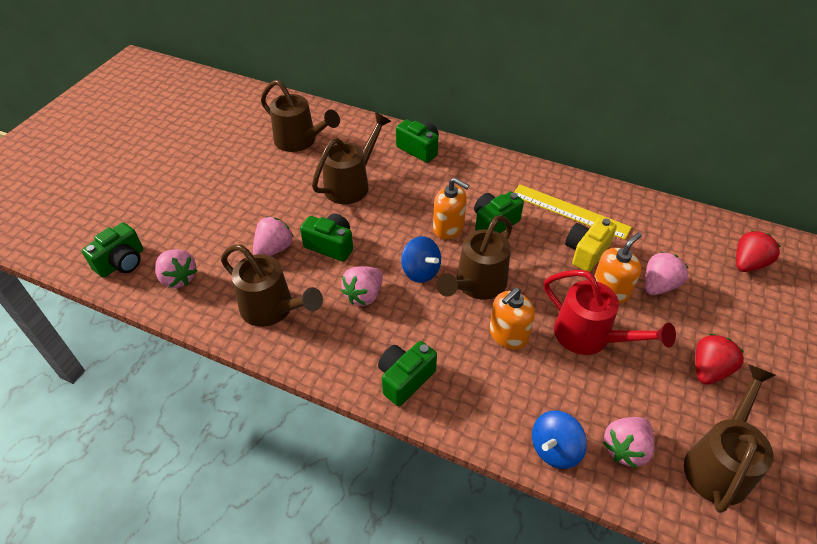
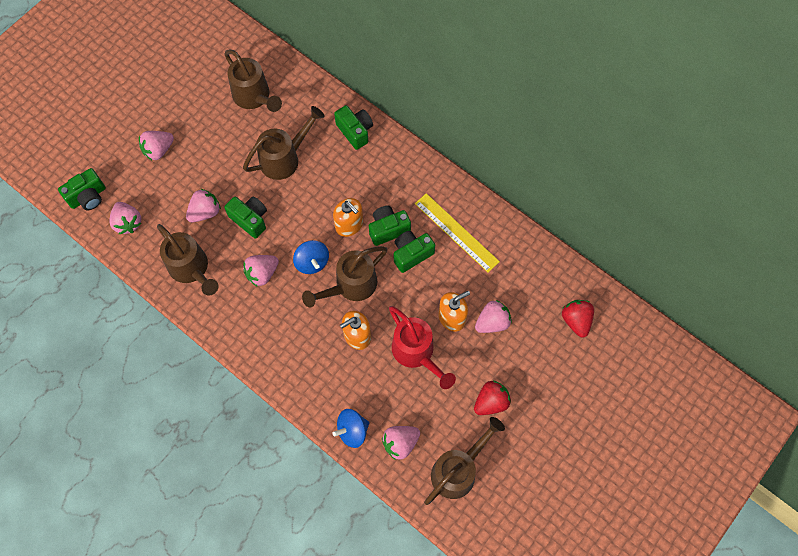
camera: 15 degrees right, 20 degrees up
green camera [378,341,437,406] -> green camera moved to [394,231,435,273]
yellow camera [565,217,617,272] -> none
red strawberry [736,230,781,272] -> red strawberry turned 75 degrees counterclockwise [562,300,594,337]
none -> pink strawberry [139,131,174,160]

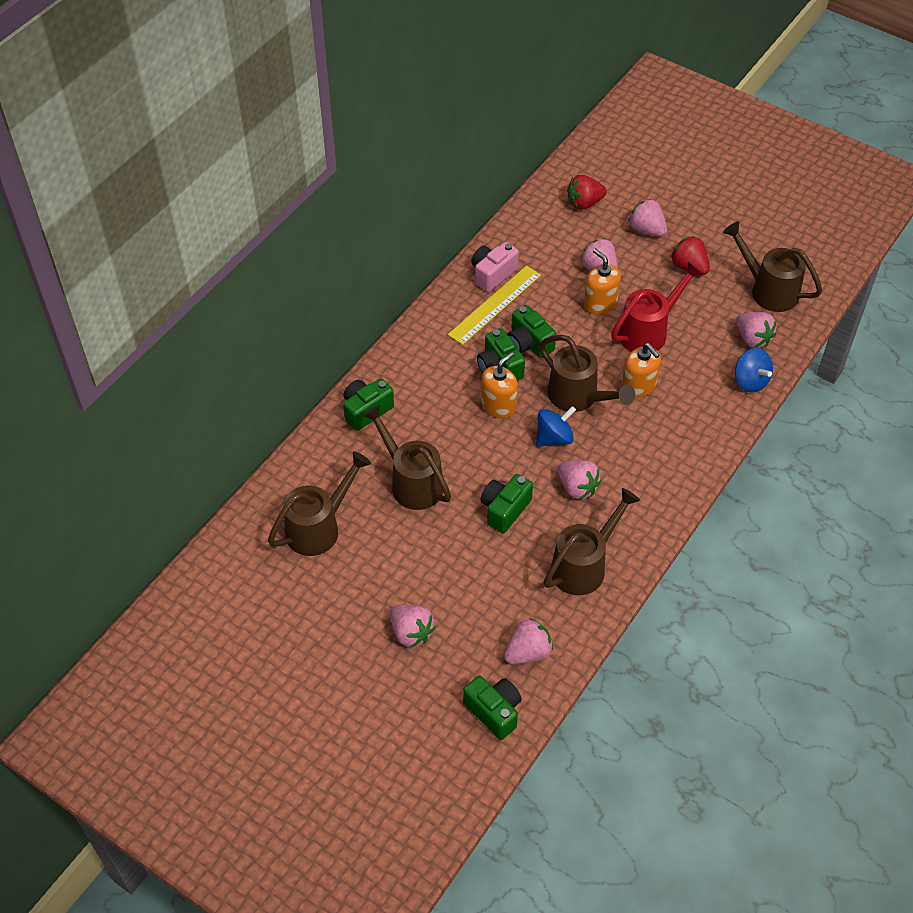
camera: 95 degrees left, 15 degrees down
pink strawberry [186,189,221,222] -> pink strawberry moved to [628,199,667,237]
none -> pink camera [471,242,519,292]

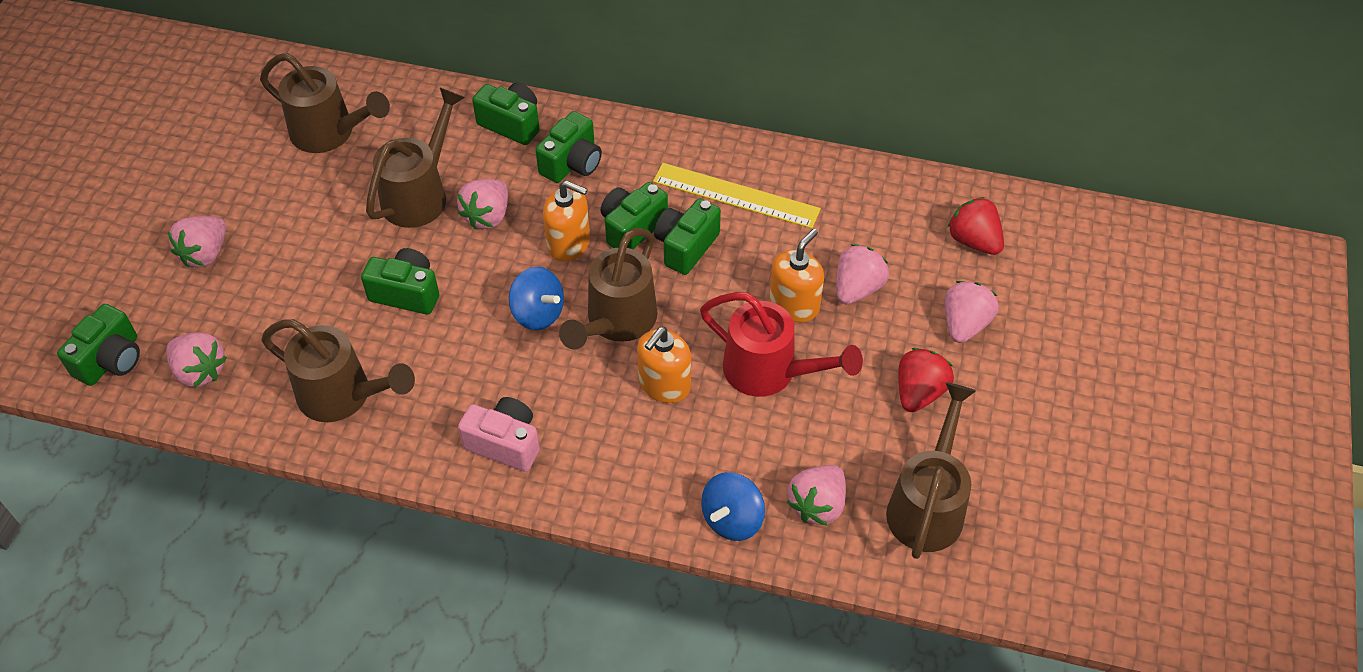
camera: 70 degrees right, 0 degrees up
pink camera [471,242,519,292] -> pink camera moved to [458,397,540,472]
pink strawberry [558,460,601,499] -> pink strawberry moved to [457,179,508,229]
none -> green camera [535,111,602,183]

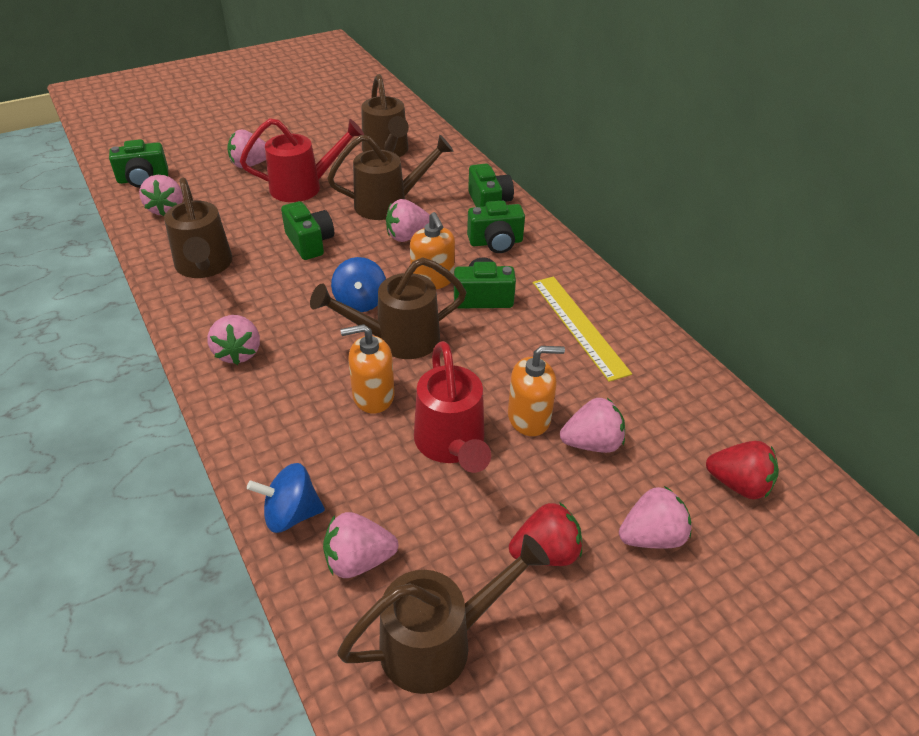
camera: 45 degrees right, 10 degrees down
pink camera [458,397,540,472] -> pink strawberry [207,315,260,365]
green camera [654,198,721,275] -> none
red strawberry [947,197,1004,255] -> red strawberry turned 105 degrees clockwise [706,441,779,499]
none -> red watering can [240,118,364,202]

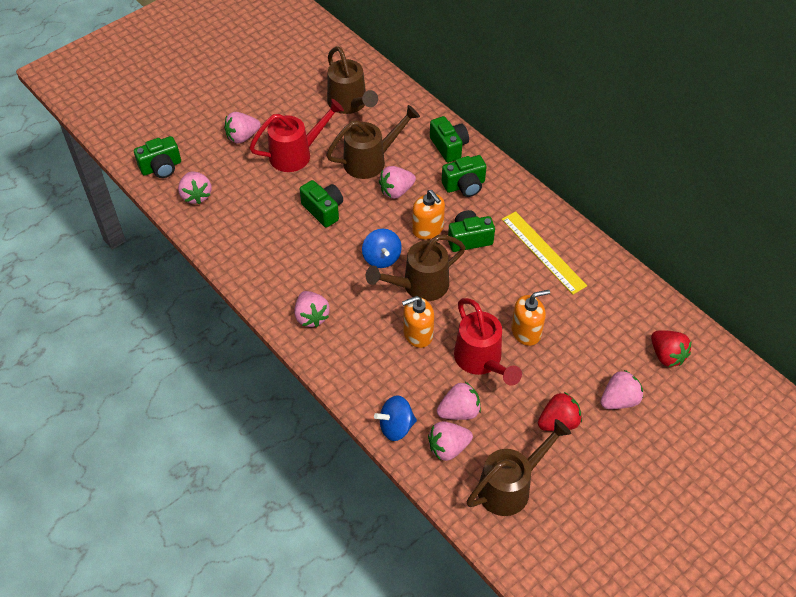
camera: 10 degrees left, 10 degrees up
brown watering can [164,178,232,278] -> none
pink strawberry [560,398,625,453] -> pink strawberry moved to [437,382,481,420]
red strawberry [706,441,779,499] -> red strawberry turned 45 degrees clockwise [651,330,691,367]

